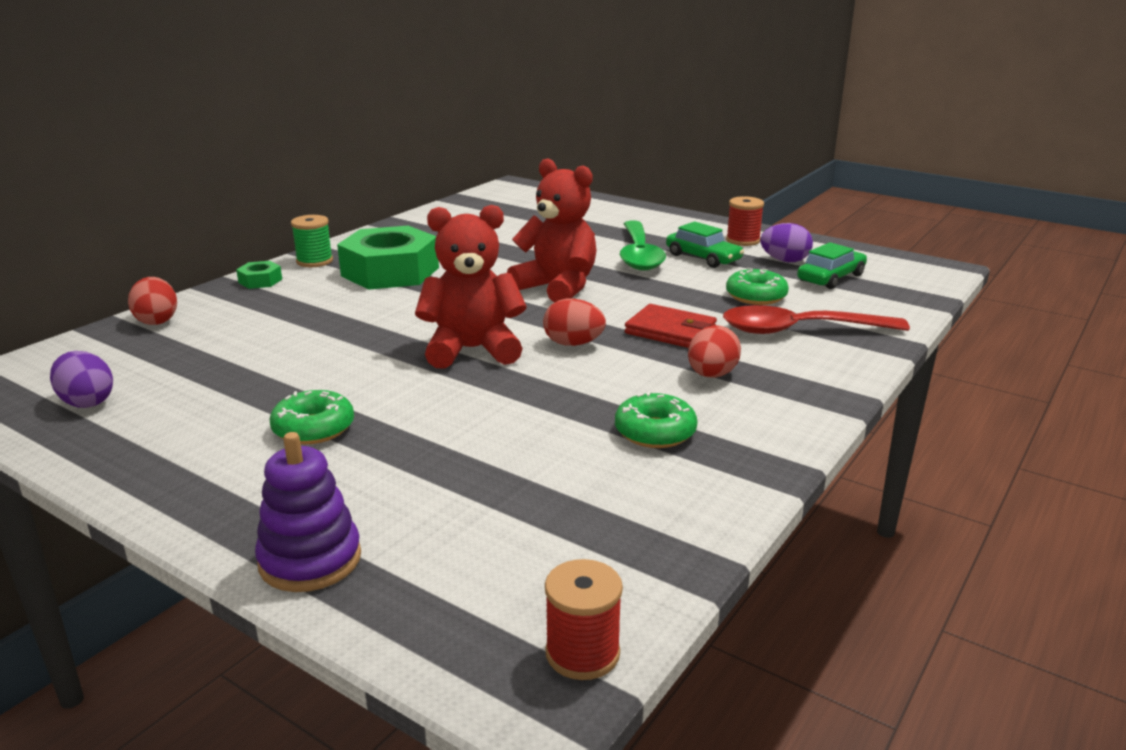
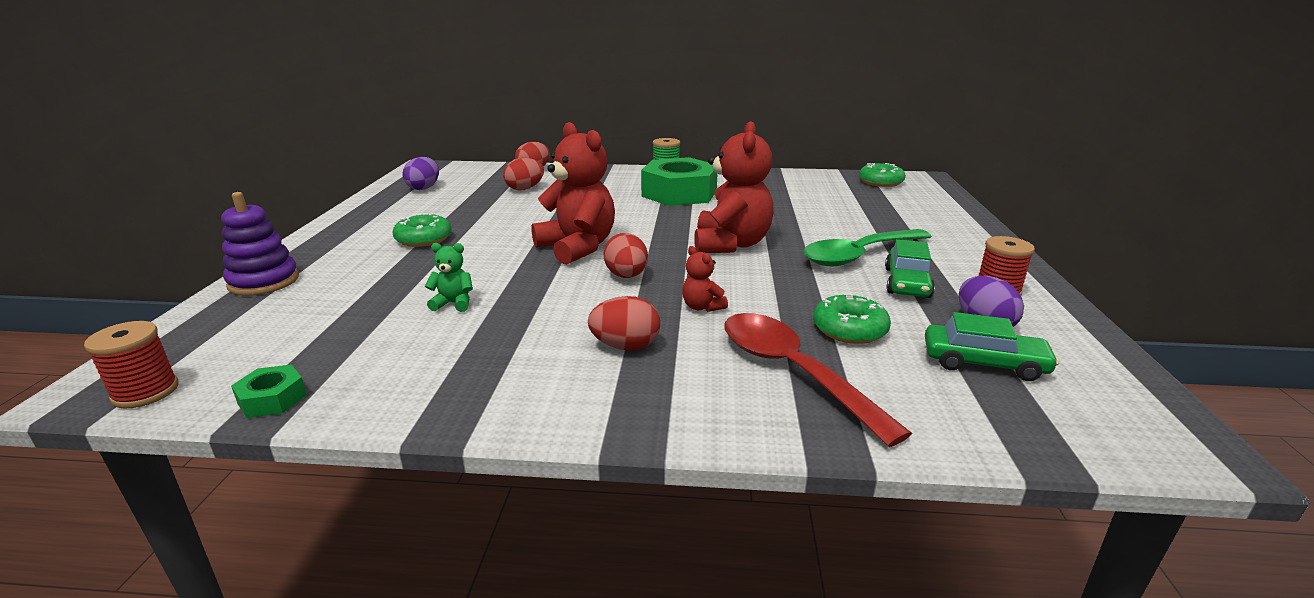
camera: 60 degrees right, 0 degrees up
green nut [236,261,282,289] -> green nut moved to [231,365,307,418]
green donut [615,391,698,448] -> green donut moved to [859,163,906,187]
red wallet [625,304,717,348] -> red teddy bear [682,246,728,312]
none -> green teddy bear [425,243,473,312]
none -> red egg [503,158,544,190]

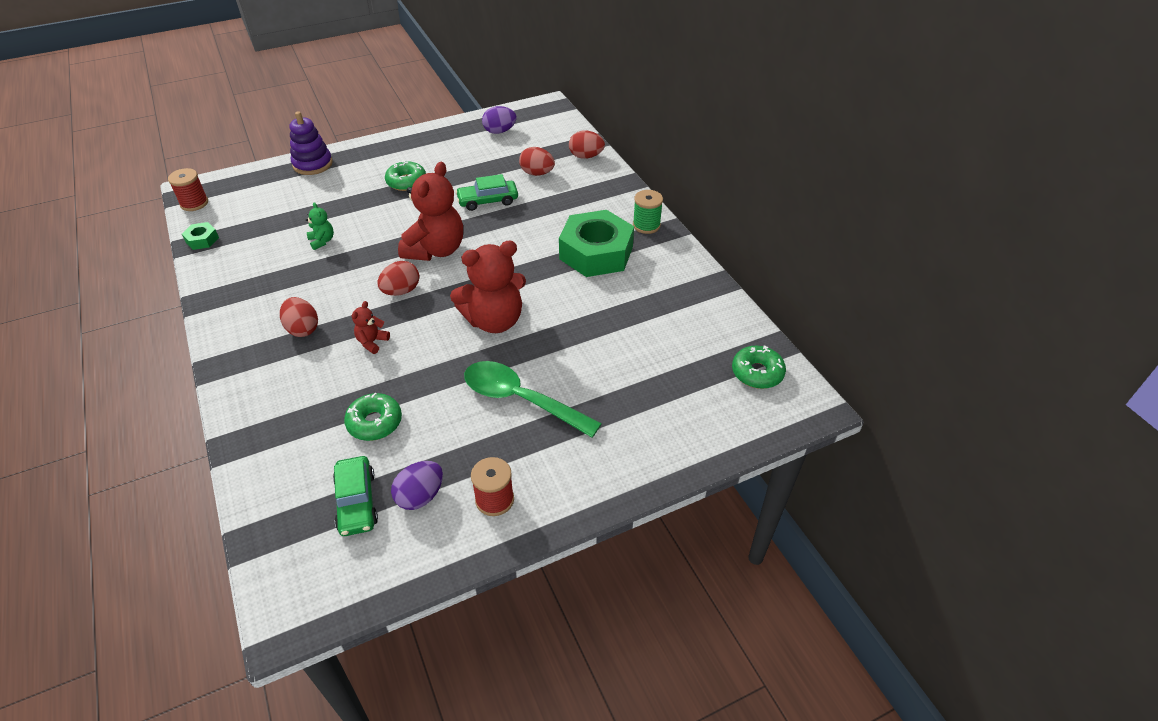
camera: 60 degrees right, 20 degrees up
red spoon [724,313,912,447] -> none
green car [885,239,935,298] -> green car moved to [455,174,518,211]

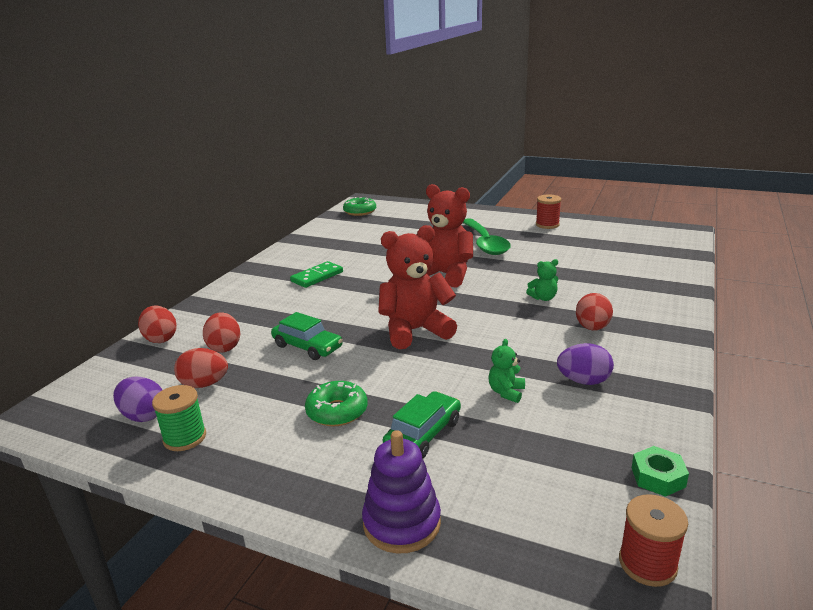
camera: 130 degrees left, 20 degrees down
green car [333,456,378,536] -> green car moved to [383,391,461,459]
green donut [344,393,402,441] -> none
red teddy bear [352,301,390,354] -> green teddy bear [526,259,558,301]
red egg [377,261,419,296] -> red egg moved to [174,348,228,388]
purple egg [391,461,443,510] -> purple egg moved to [557,343,614,385]
green nut [559,210,634,277] -> green domino [290,261,343,288]
green spool [633,190,663,234] -> green spool moved to [152,385,206,451]

